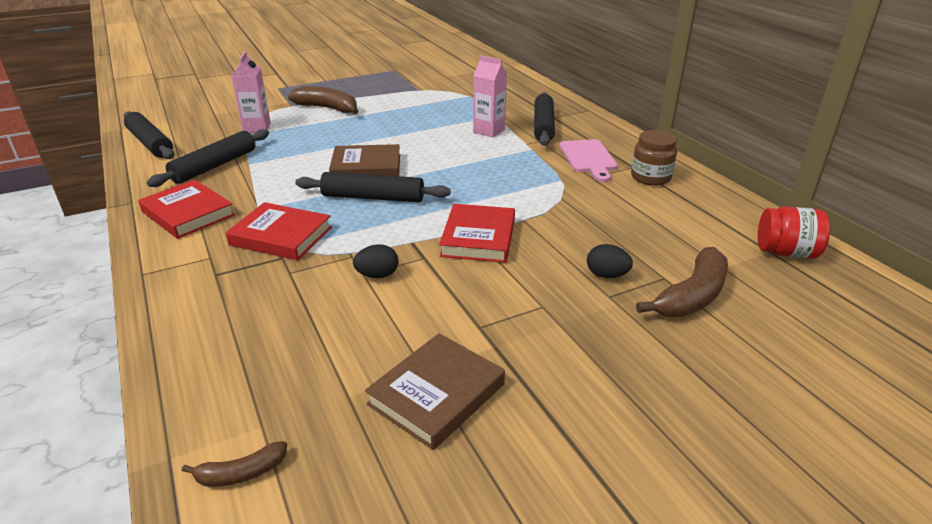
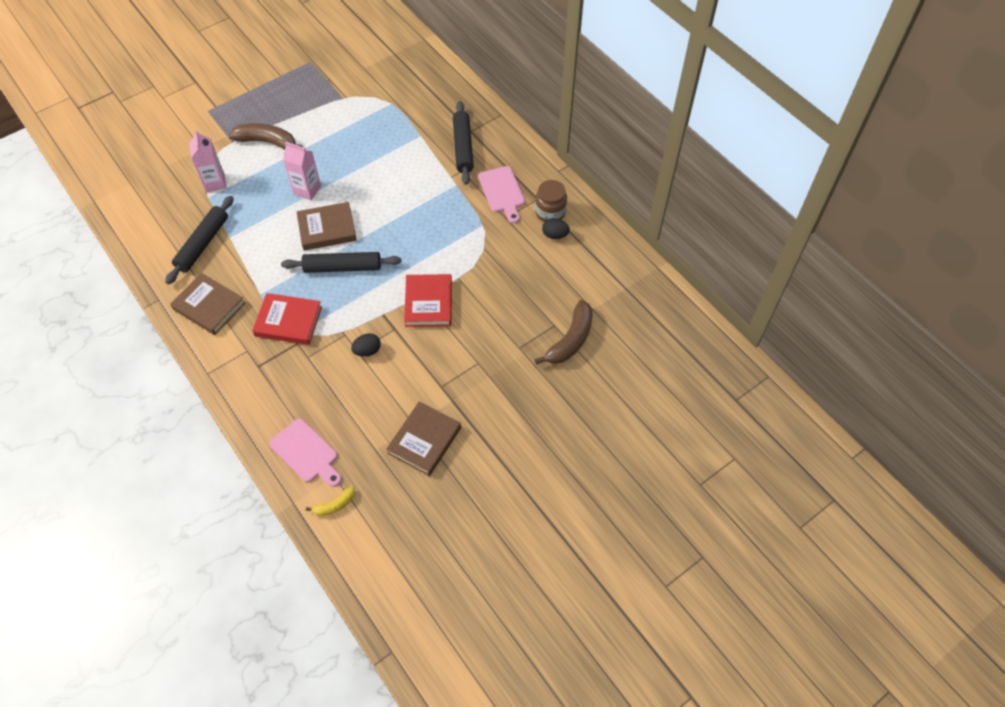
camera: 10 degrees left, 25 degrees up
black rolling pin [124,111,174,159] -> none
red book [138,180,235,239] -> brown book [170,273,245,335]
brown banana [182,441,287,487] -> yellow banana [306,486,355,516]
pink carton [473,55,507,137] -> pink carton moved to [283,142,321,200]
black egg [587,244,633,278] -> black egg moved to [542,218,570,239]
red jar [758,206,830,259] -> none
none -> pink cutting board [270,419,342,487]

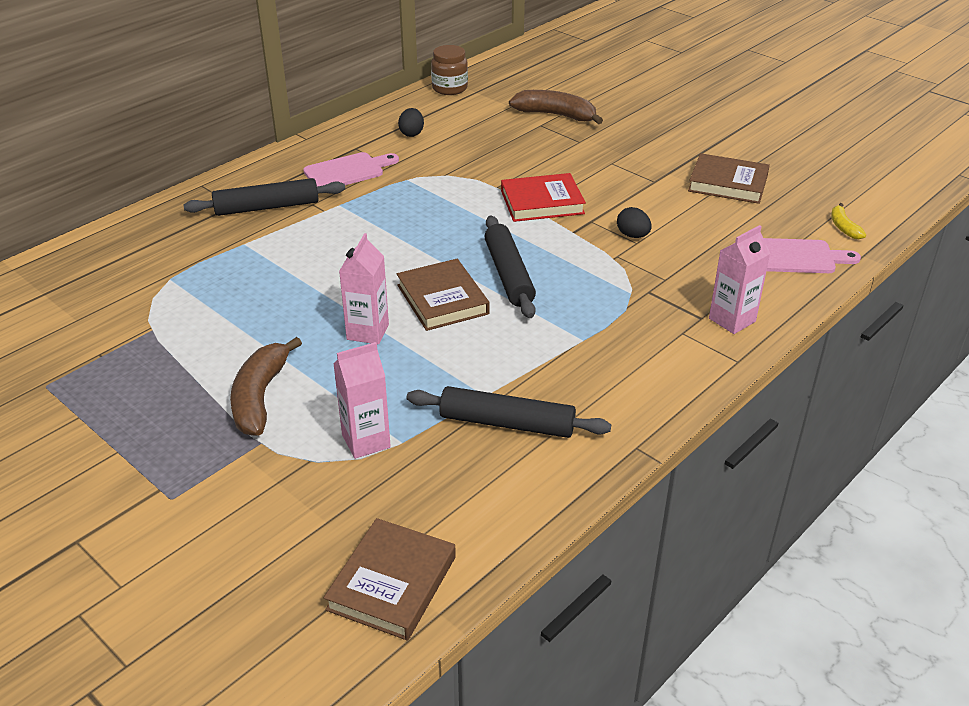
camera: 100 degrees left, 20 degrees down
brown book [170,273,245,335] -> brown book moved to [324,518,456,641]
red book [252,293,322,345] -> none
pink cutting board [270,419,342,487] -> pink cutting board turned 60 degrees clockwise [763,238,861,273]
yellow banana [306,486,355,516] -> yellow banana turned 150 degrees counterclockwise [831,203,866,239]
brown jar [535,180,567,222] -> brown jar moved to [431,45,468,95]
none -> pink carton [709,225,770,334]

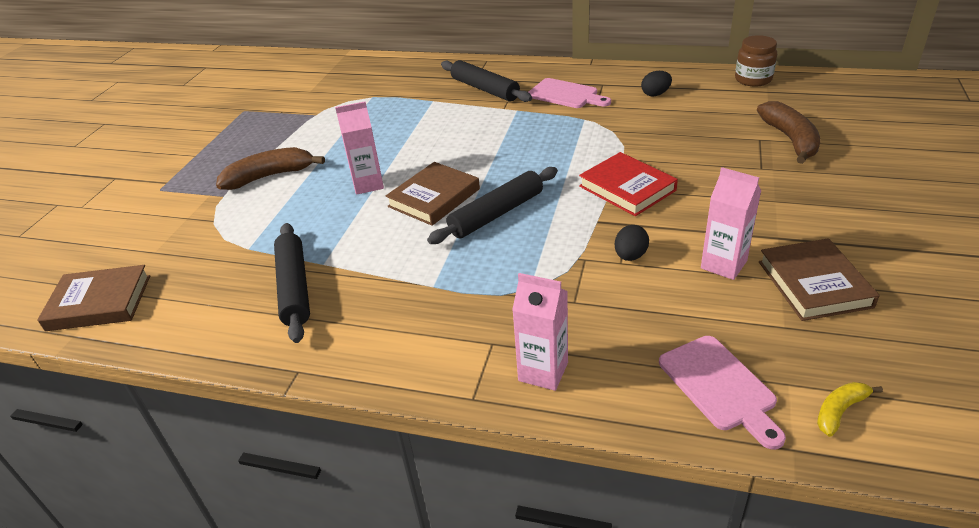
camera: 65 degrees right, 0 degrees up
pink carton [333,342,391,459] -> pink carton moved to [701,167,761,280]

